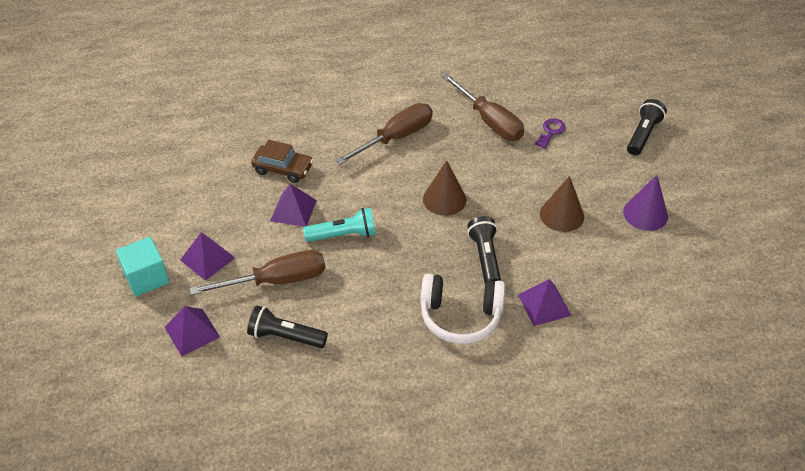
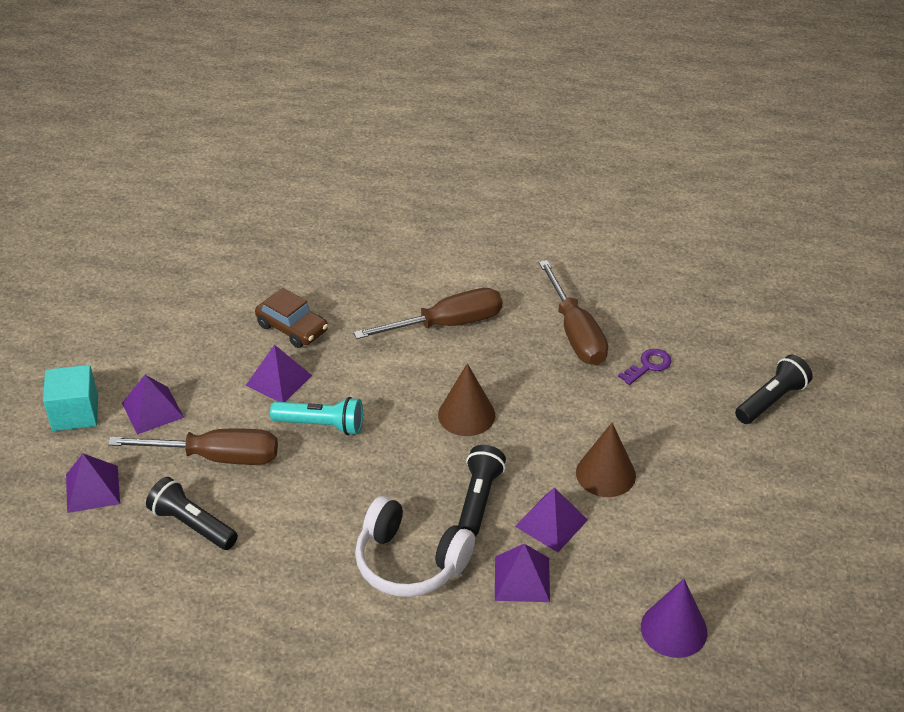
camera: 20 degrees right, 5 degrees down
purple cone [623,175,668,231] -> purple cone moved to [641,579,707,658]
none -> purple pyramid [515,487,588,552]

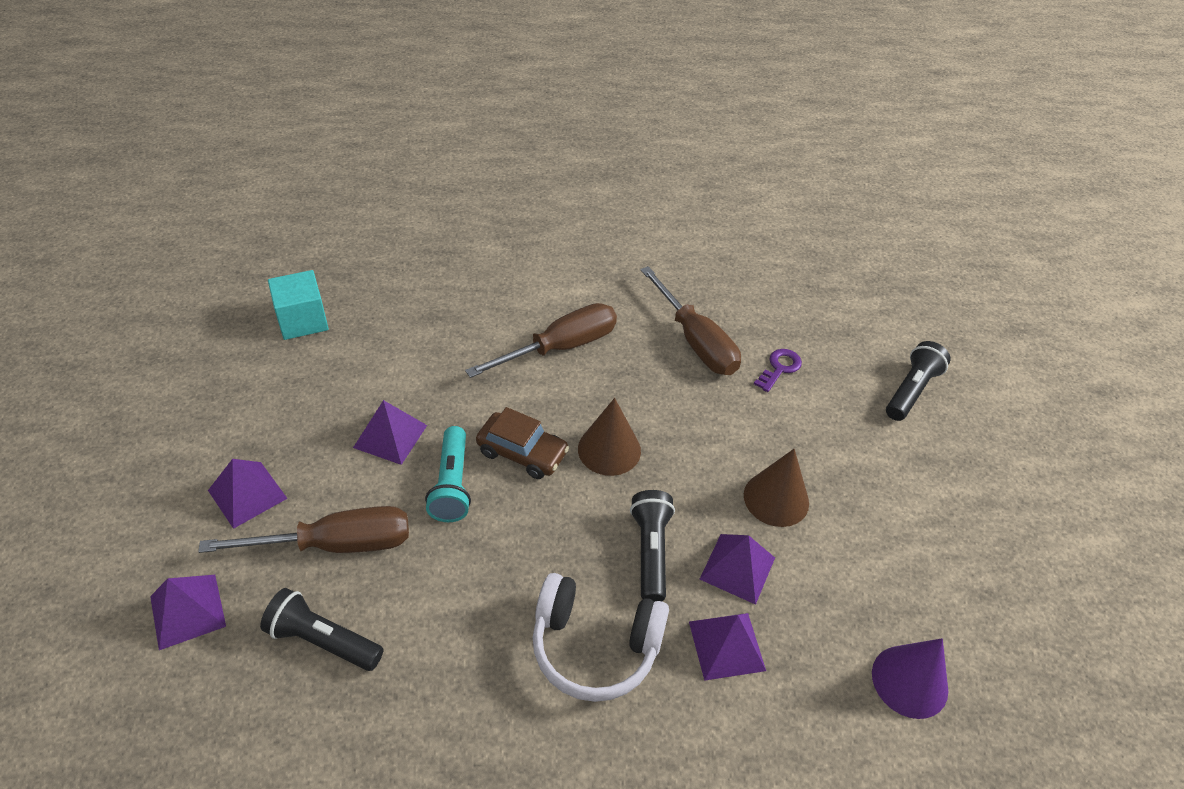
camera: 15 degrees left, 5 degrees up
turquoise cube [43,365,98,431] -> turquoise cube moved to [268,270,329,340]
brown car [255,288,328,348] -> brown car moved to [476,407,569,479]
turquoise flashlight [270,397,363,435] -> turquoise flashlight turned 90 degrees clockwise [425,426,471,522]

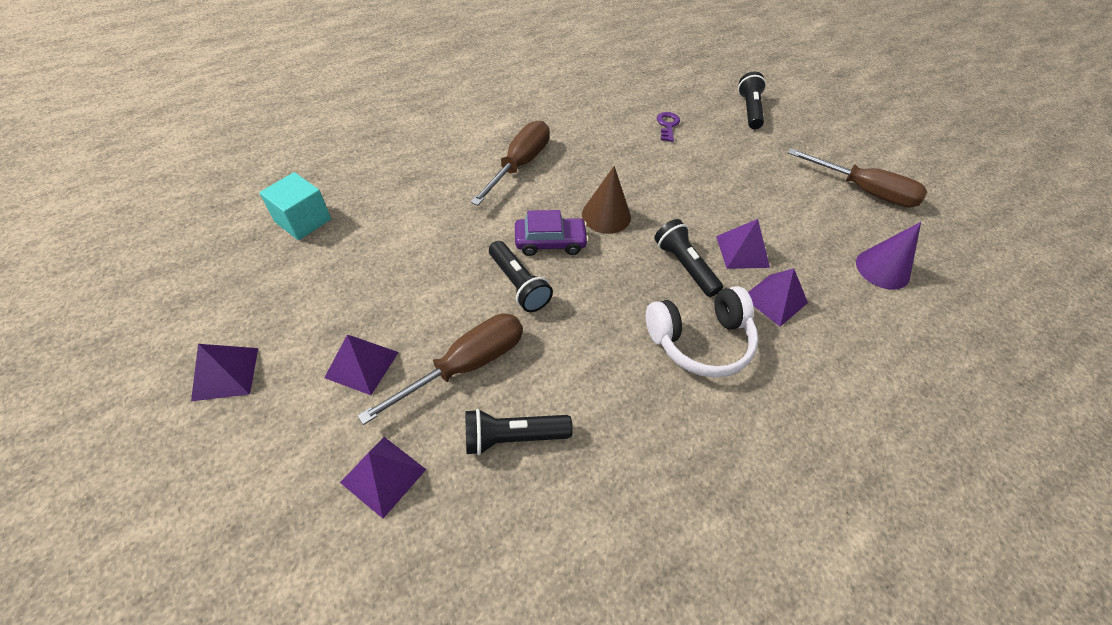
camera: 30 degrees left, 5 degrees up
purple pyramid [353,400,427,465] -> purple pyramid moved to [191,344,258,401]
turquoise flashlight [425,426,471,522] -> black flashlight [489,241,553,312]
brown car [476,407,569,479] -> purple car [515,210,589,256]
brown screwdriver [640,266,741,375] -> brown screwdriver moved to [788,148,927,207]
brown cone [744,449,809,527] -> none

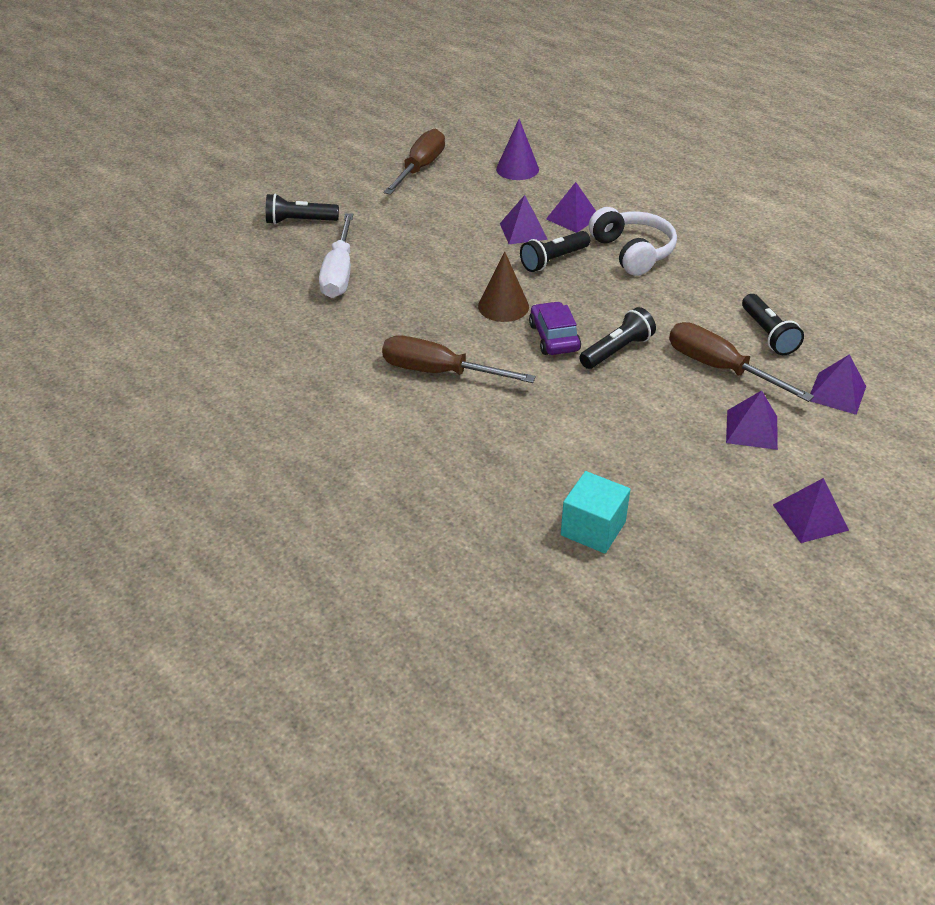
camera: 95 degrees left, 10 degrees down
purple key [657,112,680,142] -> white screwdriver [319,213,353,298]

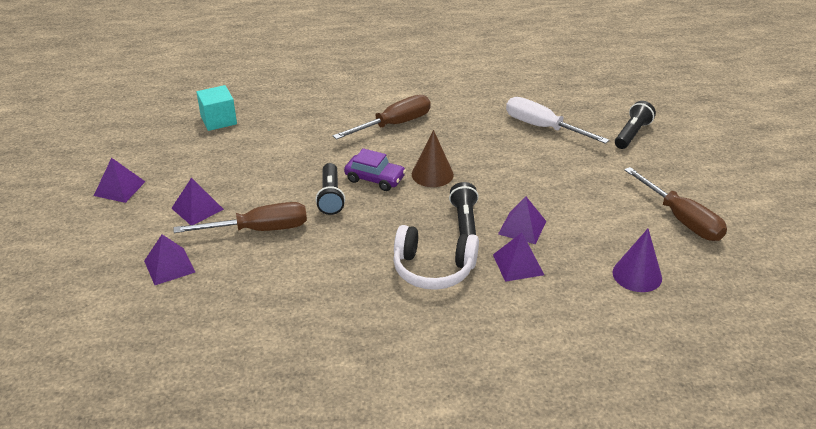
camera: 125 degrees right, 5 degrees down
black flashlight [742,294,804,355] -> none

